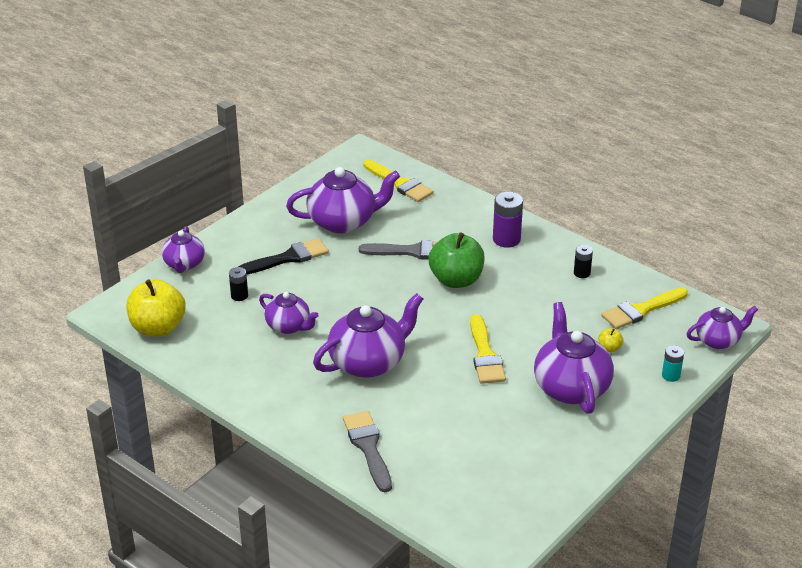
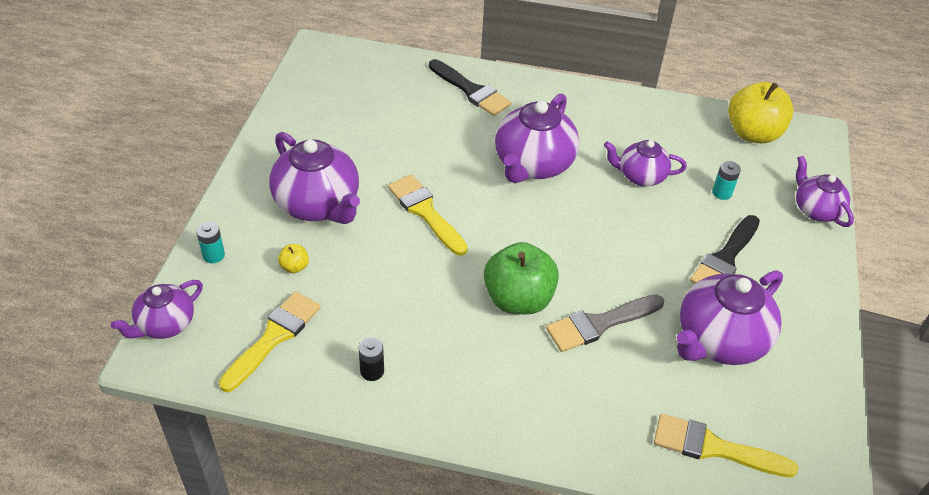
camera: 150 degrees right, 10 degrees up
black battery [229,267,248,301] -> turquoise battery [712,161,741,200]
grey brush [343,411,392,492] -> black brush [429,59,512,116]
purple battery [493,192,523,248] -> none

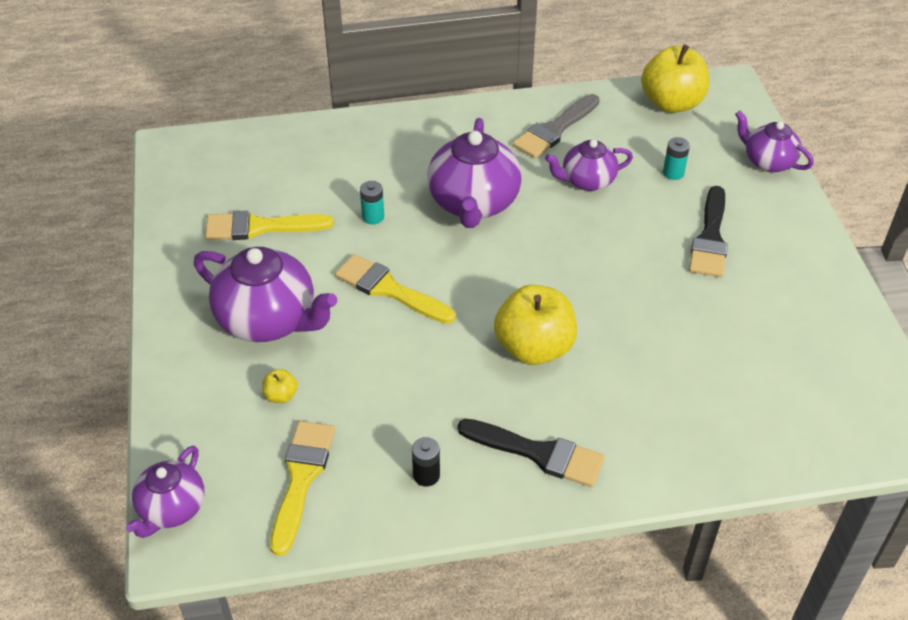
camera: 20 degrees left, 0 degrees up
turquoise battery [196,222,225,263] -> turquoise battery moved to [360,181,384,224]
black brush [429,59,512,116] -> black brush moved to [458,419,605,487]
green apple [484,242,559,314] -> yellow apple [494,285,577,365]
grey brush [546,295,664,352] -> grey brush moved to [513,94,600,158]
yellow brush [654,414,798,477] -> yellow brush moved to [205,211,334,240]
purple teapot [677,270,783,365] -> none

